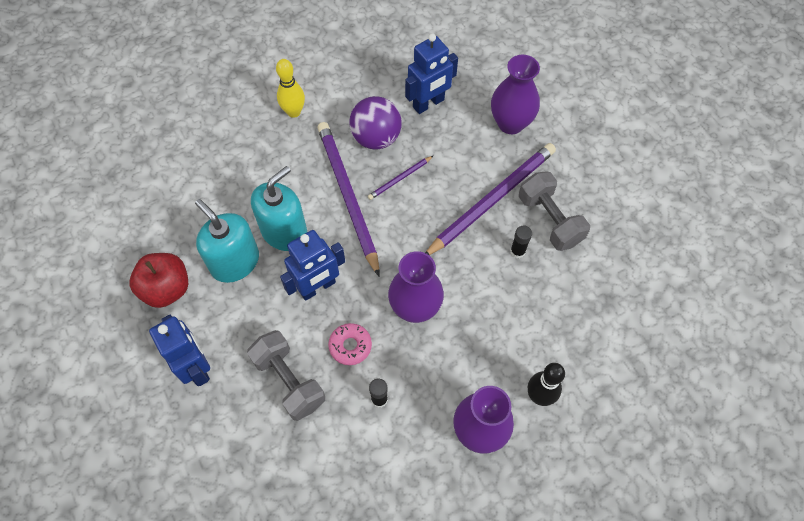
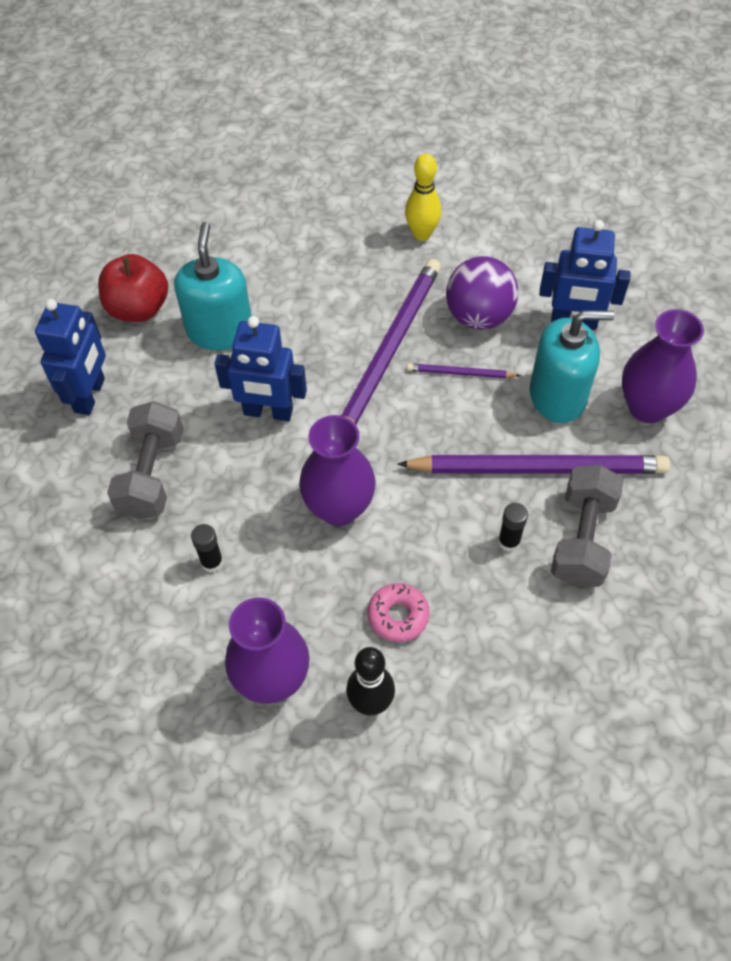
camera: 45 degrees right, 5 degrees down
turquoise soap dispenser [251,166,307,251] -> turquoise soap dispenser moved to [530,310,614,423]
pink donut [328,323,372,365] -> pink donut moved to [368,583,430,642]

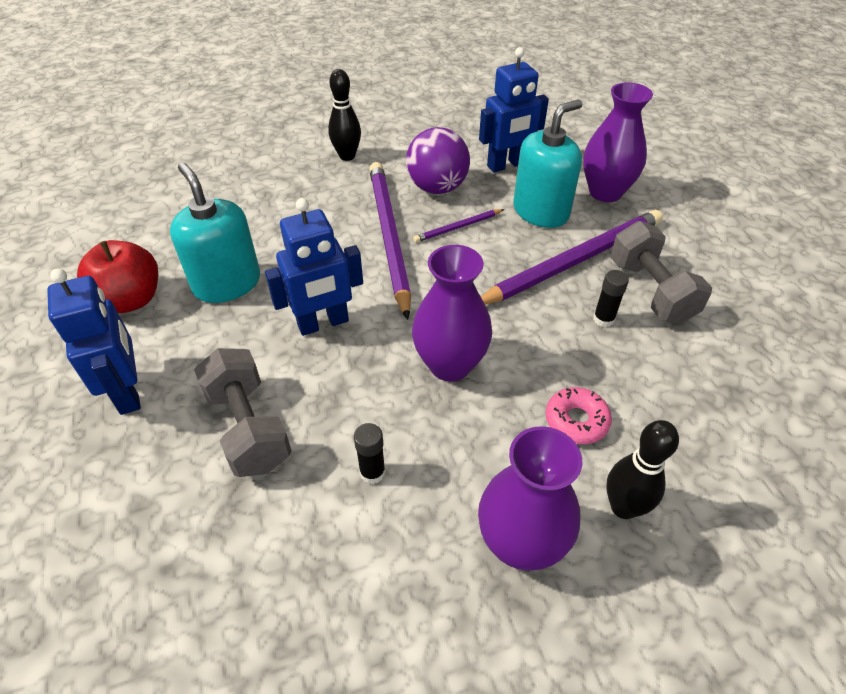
camera: 35 degrees left, 10 degrees down
yellow bowling pin [405,154,442,241] -> black bowling pin [328,69,361,161]

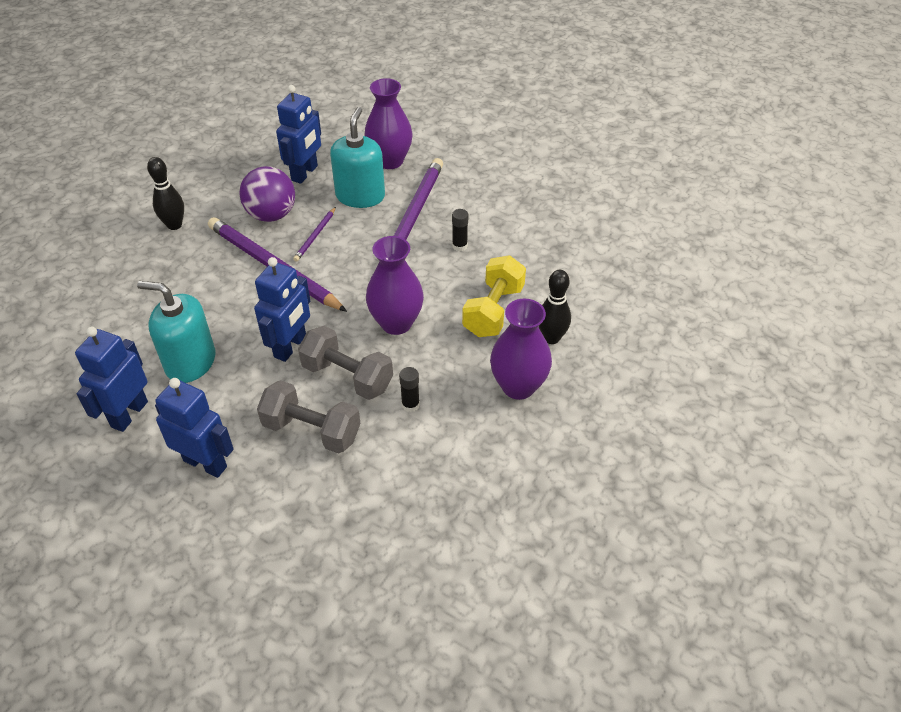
camera: 40 degrees left, 0 degrees up
red apple [77,240,158,313] -> blue robot [75,327,148,432]
pink donut [545,387,612,444] -> yellow dumbbell [462,255,526,337]
grey dumbbell [610,221,712,324] -> grey dumbbell moved to [298,326,393,400]

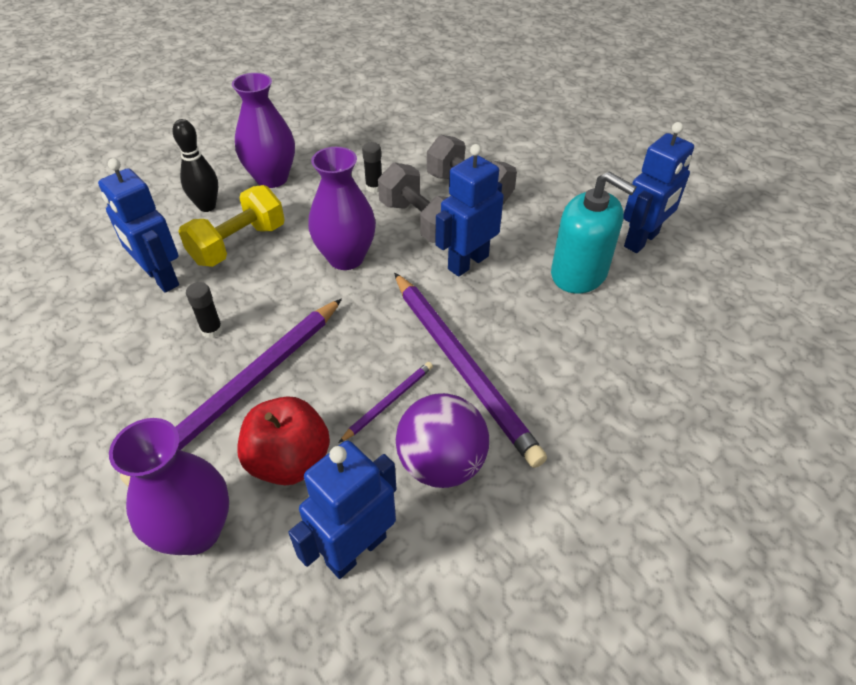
camera: 160 degrees left, 0 degrees up
black bowling pin [147,157,184,230] -> none
blue robot [155,378,234,478] -> blue robot moved to [98,158,179,293]
turquoise soap dispenser [330,107,385,208] -> red apple [237,396,330,486]

